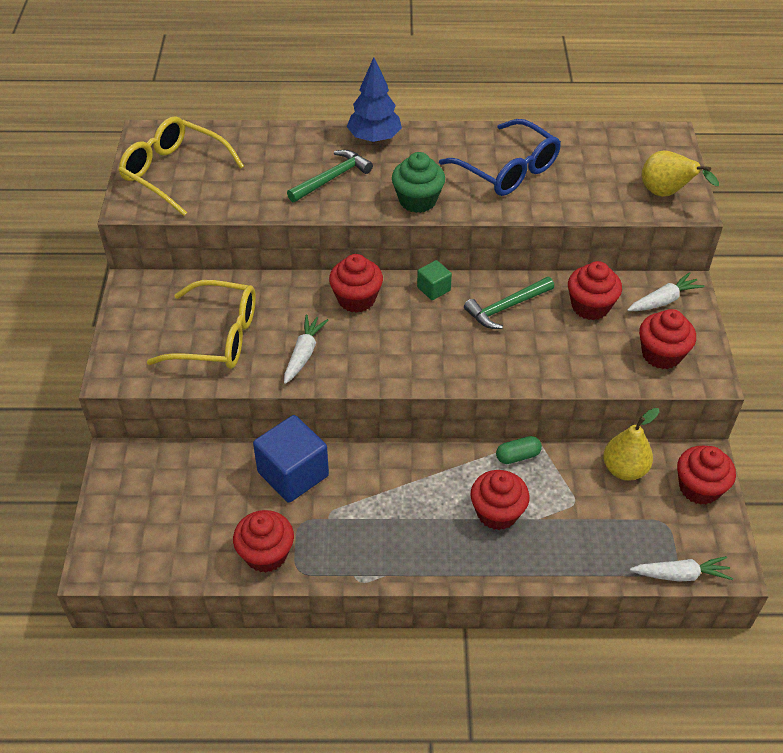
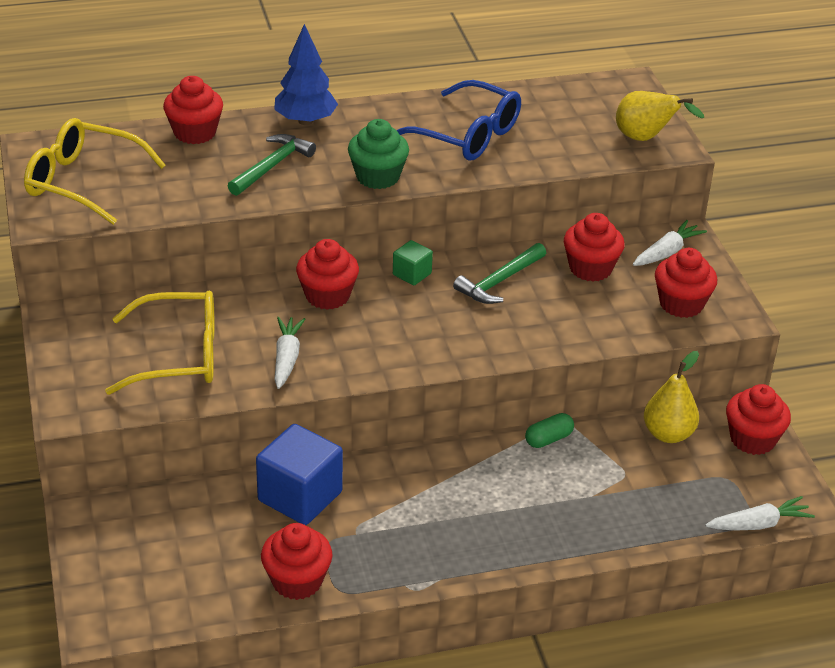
camera: 15 degrees left, 10 degrees down
red cupcake [471,470,530,530] -> red cupcake moved to [163,76,223,144]

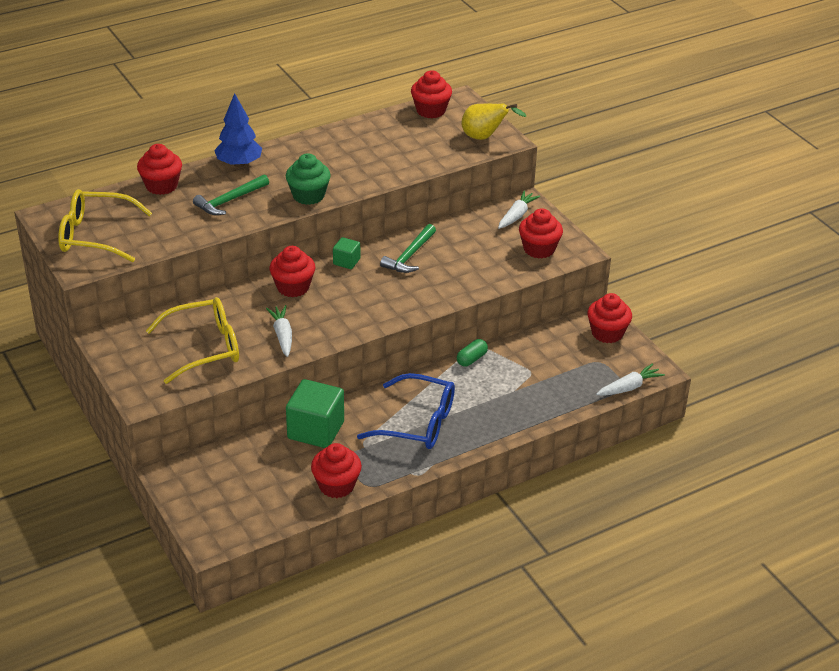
camera: 15 degrees left, 0 degrees up
green hammer [228,134,316,196] -> green hammer turned 150 degrees counterclockwise [193,174,269,215]
blue cube [256,424,343,525] -> green cube [286,379,344,448]
blue glasses [397,80,521,161] -> blue glasses moved to [357,373,455,449]
red cupcake [564,213,625,282] -> red cupcake moved to [411,70,452,119]
yellow pear [644,351,699,443] -> none

